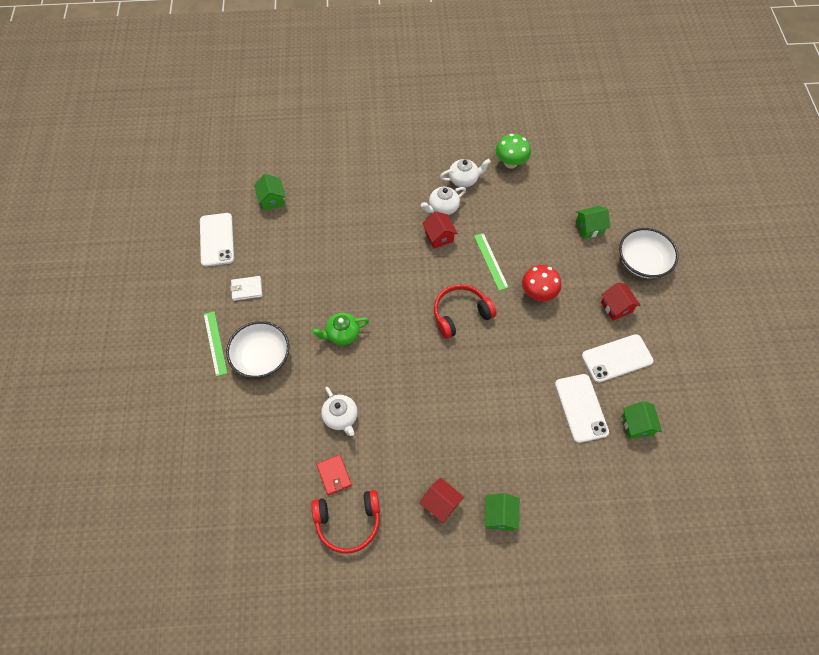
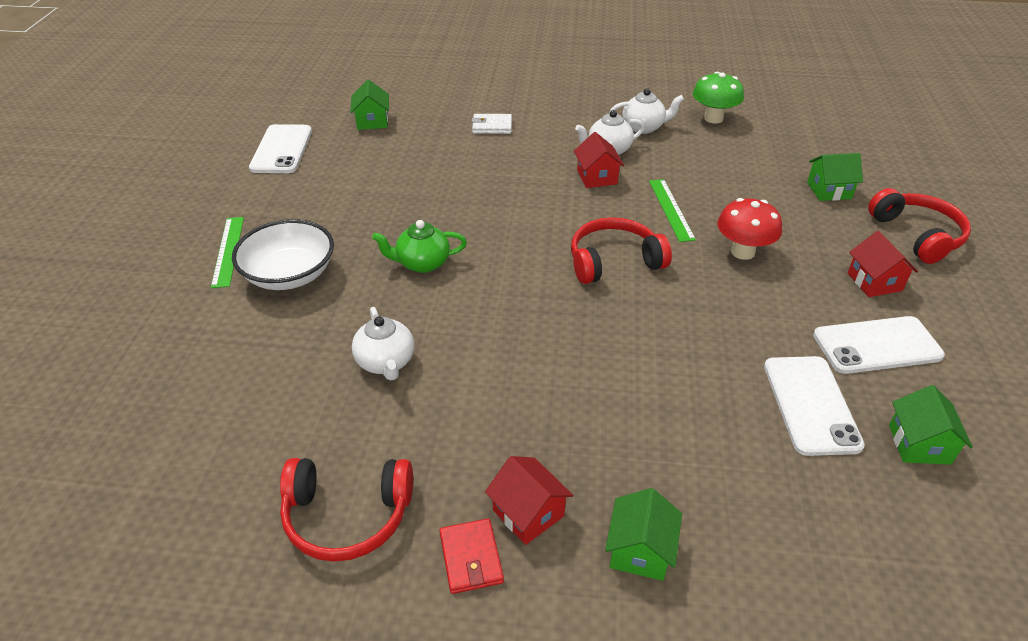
camera: 10 degrees right, 20 degrees down
white wallet [230,276,262,301] -> white wallet moved to [472,114,512,134]
red wallet [316,455,352,495] -> red wallet moved to [439,518,504,594]
white bowl [619,228,679,278] -> red headphones [868,188,971,264]

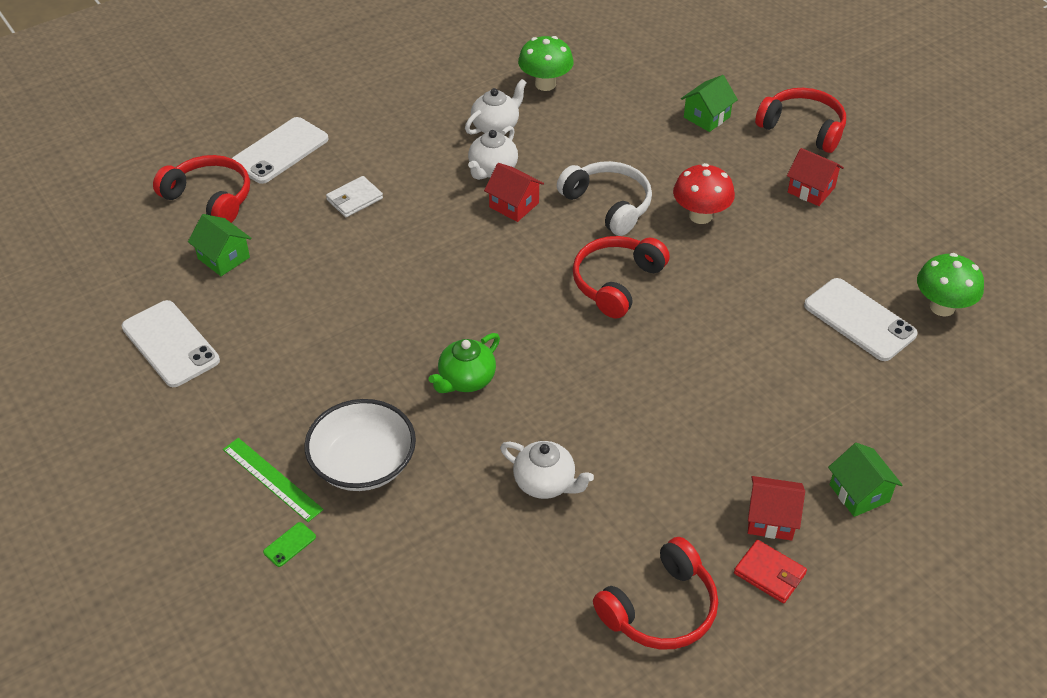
camera: 40 degrees left, 5 degrees up
green ruler [649,179,696,242] -> white headphones [557,161,652,236]
white phone [813,316,945,374] -> white phone moved to [232,117,328,184]
green house [889,385,973,465] -> green mushroom [917,253,984,317]
none -> red headphones [153,155,250,223]
none -> green phone [263,522,316,567]

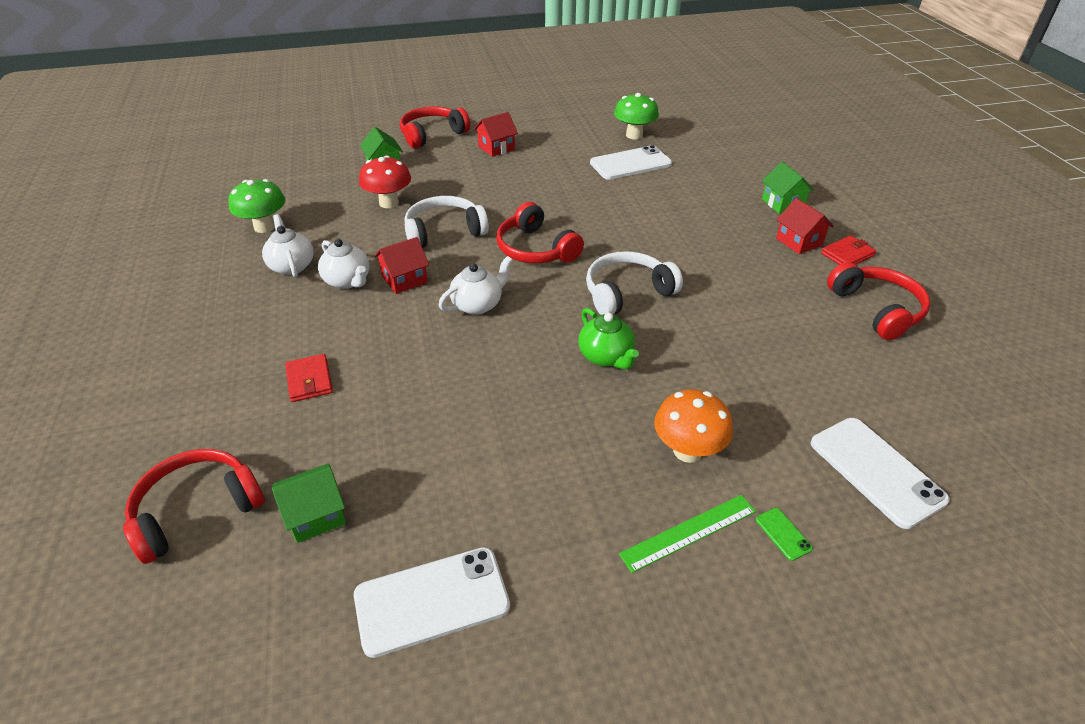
camera: 70 degrees left, 5 degrees down
white phone [232,117,328,184] -> white phone moved to [811,418,950,529]
white bowl [304,399,416,491] -> orange mushroom [654,389,733,463]
white wallet [326,176,383,217] -> red wallet [285,354,333,402]
white teapot [500,441,594,499] -> white teapot moved to [438,256,513,315]
red mushroom [673,163,735,224] -> red mushroom moved to [359,155,411,208]
red house [748,476,805,541] -> red house turned 60 degrees counterclockwise [776,198,834,254]
green house [828,443,902,517] -> green house turned 75 degrees clockwise [762,161,814,214]
none -> white headphones [586,251,683,315]

